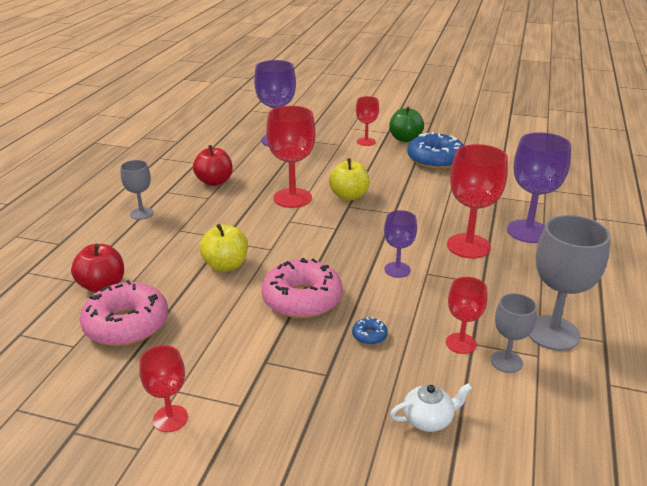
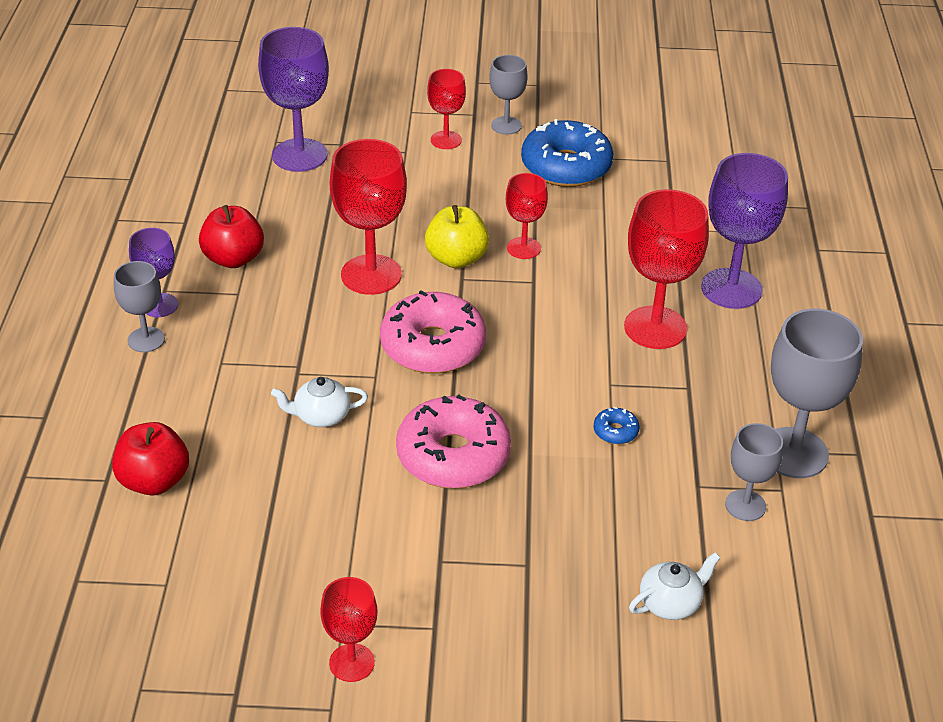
camera: 15 degrees left, 10 degrees up
pink donut [80,280,168,346] -> pink donut moved to [380,290,486,374]
yellow apple [200,224,248,272] -> white teapot [271,377,368,427]
blue donut [352,317,388,345] -> blue donut moved to [593,407,640,444]
purple goblet [384,210,417,278] -> purple goblet moved to [129,228,178,317]
green apple [389,107,424,142] -> grey goblet [489,55,528,135]
red goblet [446,277,488,354] -> red goblet moved to [506,173,548,259]

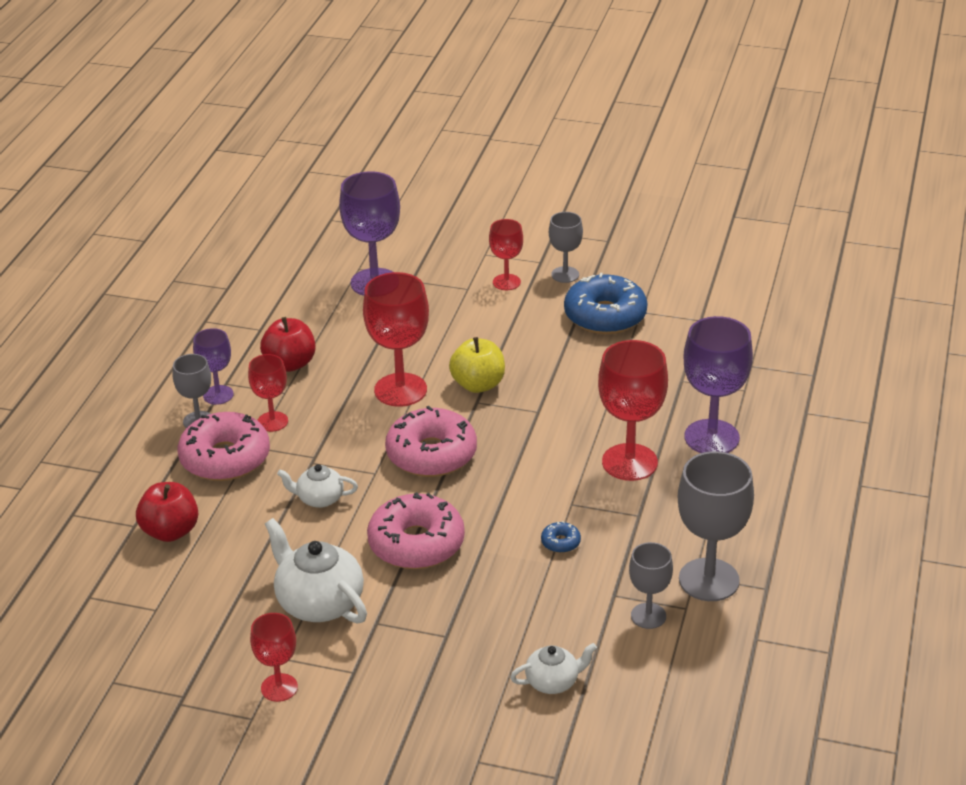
camera: 15 degrees right, 5 degrees down
red goblet [506,173,548,259] -> red goblet moved to [248,354,288,432]
none -> pink donut [177,412,270,481]
none -> white teapot [265,518,367,623]

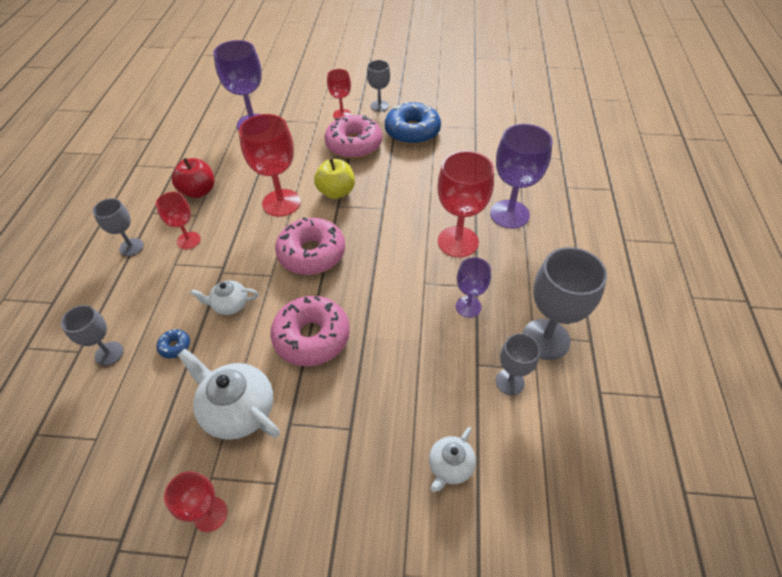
camera: 10 degrees left, 15 degrees up
red apple [136,482,198,542] -> grey goblet [61,305,124,366]
pink donut [177,412,270,481] -> pink donut moved to [325,115,382,159]
purple goblet [193,328,234,405] -> purple goblet moved to [456,257,491,318]
white teapot [510,643,597,694] -> white teapot turned 150 degrees clockwise [429,427,476,492]
blue donut [541,521,581,553] -> blue donut moved to [157,329,190,358]

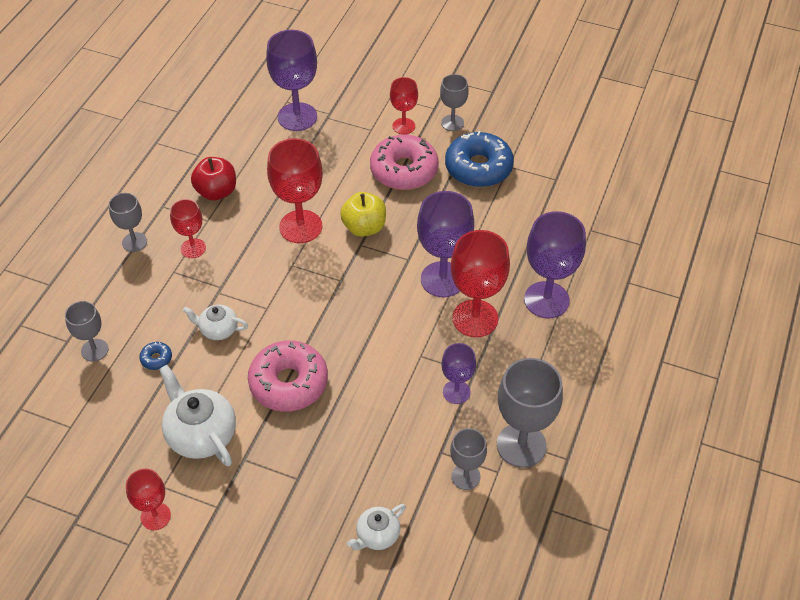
camera: 15 degrees right, 0 degrees up
pink donut [275,217,345,275] -> none
none -> purple goblet [417,191,474,297]

